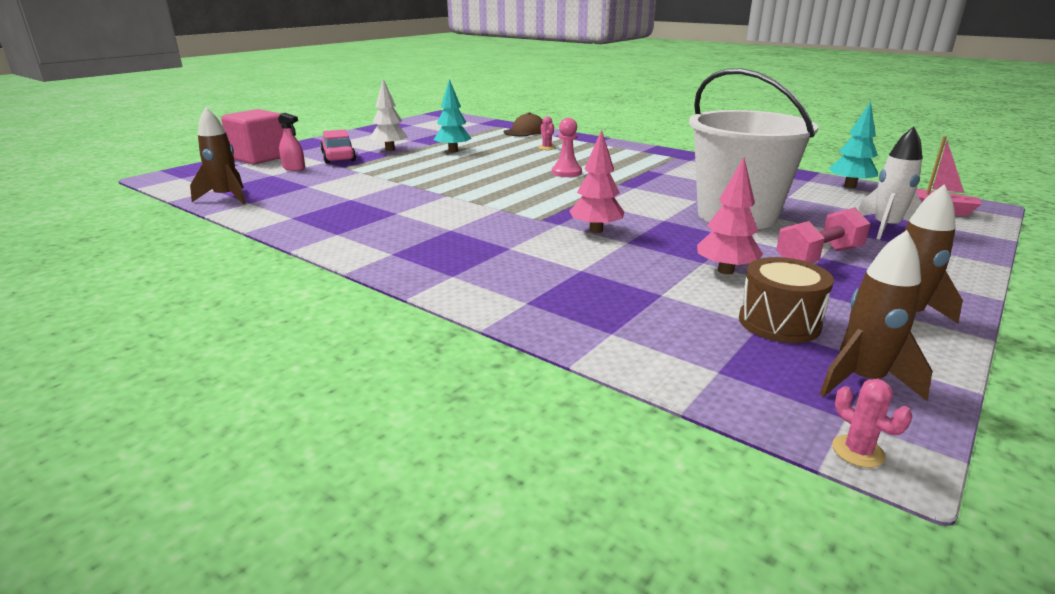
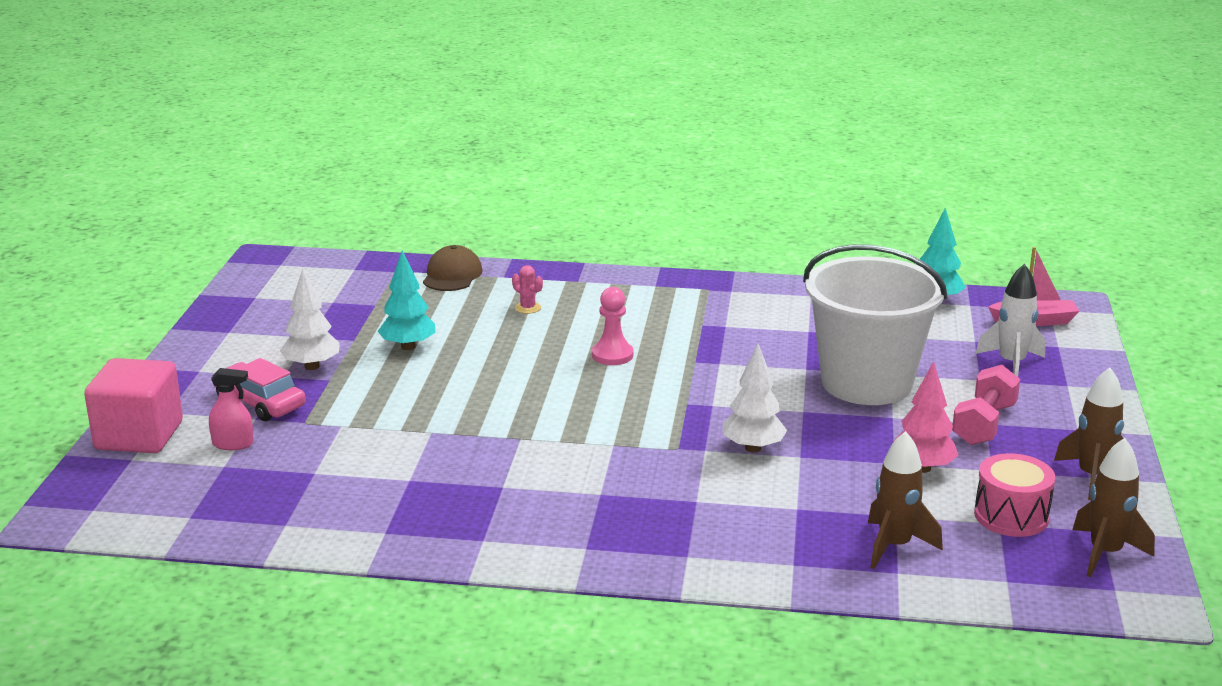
camera: 30 degrees left, 0 degrees up
brown rocket [190,107,246,204] -> brown rocket moved to [868,431,943,569]
pink tree [569,130,624,233] -> white tree [723,344,787,453]
brown drum [739,257,834,343] -> pink drum [974,453,1055,537]
pink cactus [832,379,912,468] -> none

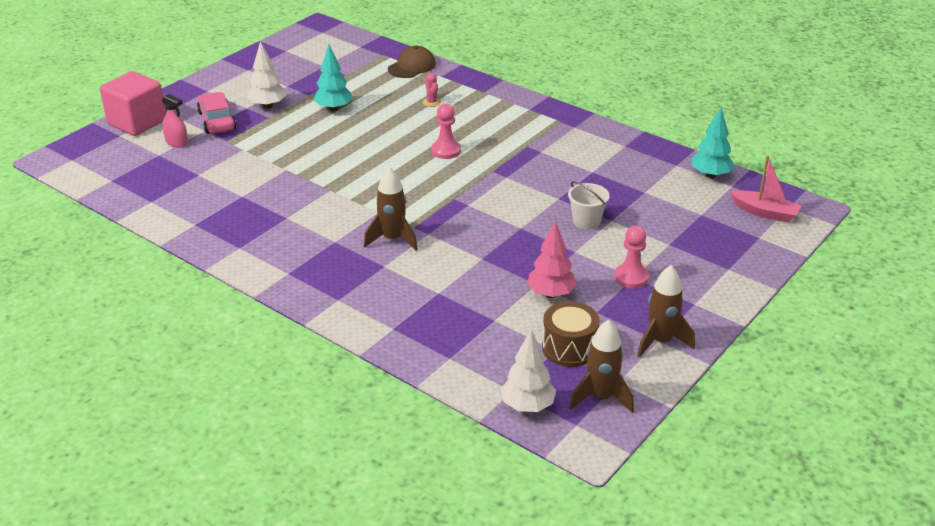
camera: 30 degrees right, 10 degrees up
white tree [723,344,787,453] -> white tree moved to [501,330,556,412]
white bucket [803,244,948,405] -> white bucket [568,181,610,230], size x0.40
brown rocket [868,431,943,569] -> brown rocket moved to [364,167,418,251]
pink dumbbell [952,365,1020,445] -> pink pawn [614,226,649,288]
pink drum [974,453,1055,537] -> brown drum [542,301,600,367]
white rocket [975,264,1045,377] -> none

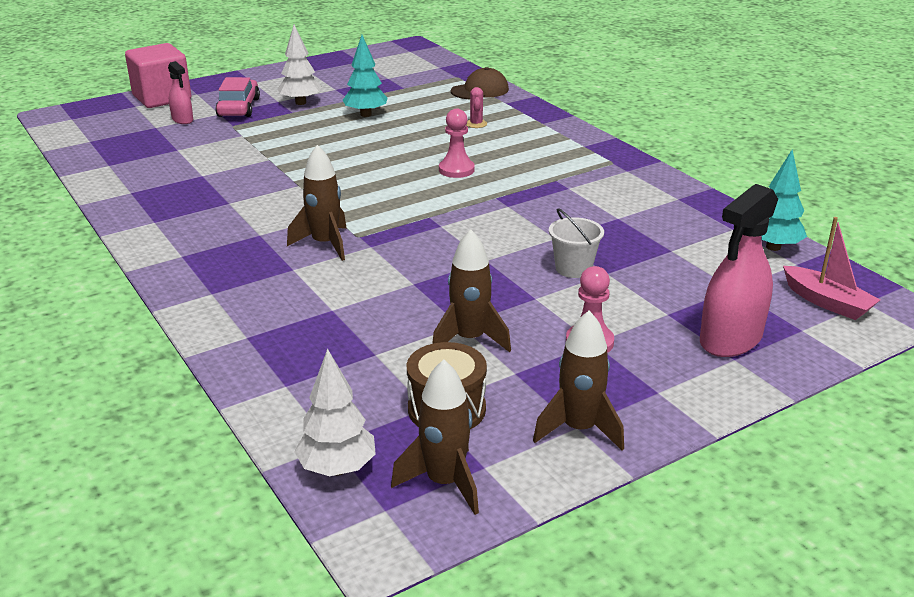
camera: 20 degrees right, 5 degrees down
pink tree [527,221,577,298] -> brown rocket [432,229,511,352]
none -> pink spray bottle [700,184,778,357]

